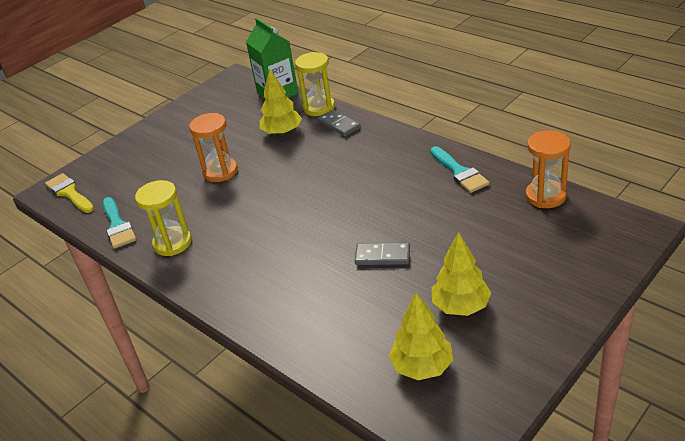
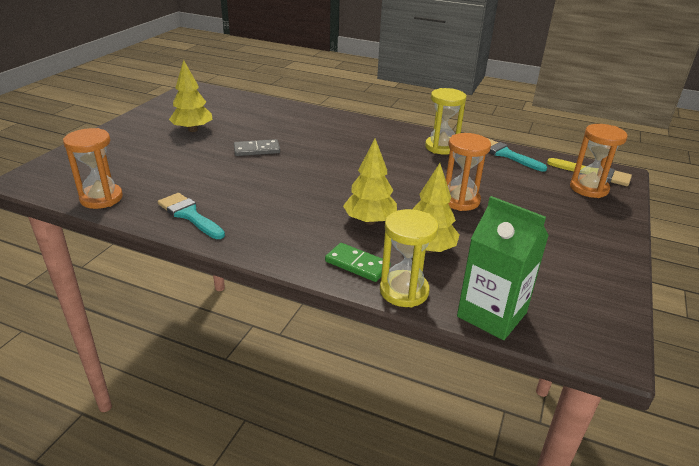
camera: 155 degrees right, 5 degrees down
grey domino [318,109,361,137] -> green domino [325,243,391,282]
yellow tree [389,293,453,380] -> yellow tree moved to [343,138,397,225]
none -> orange hourglass [570,124,628,198]

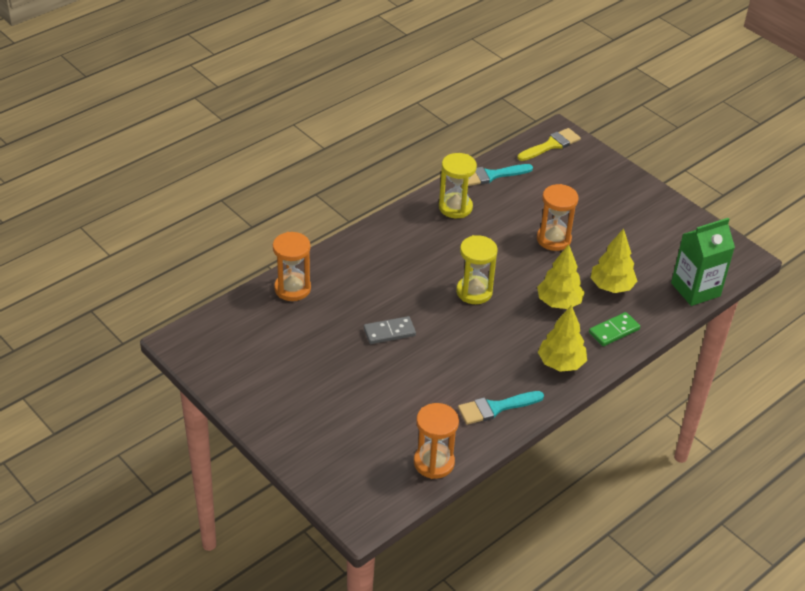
camera: 65 degrees left, 10 degrees up
yellow tree [169,60,212,132] -> yellow tree moved to [538,305,587,372]
grey domino [234,139,280,156] -> grey domino turned 60 degrees clockwise [364,316,416,344]
yellow hourglass [380,209,439,308] -> yellow hourglass moved to [456,235,498,304]
orange hourglass [570,124,628,198] -> orange hourglass moved to [273,232,311,301]

